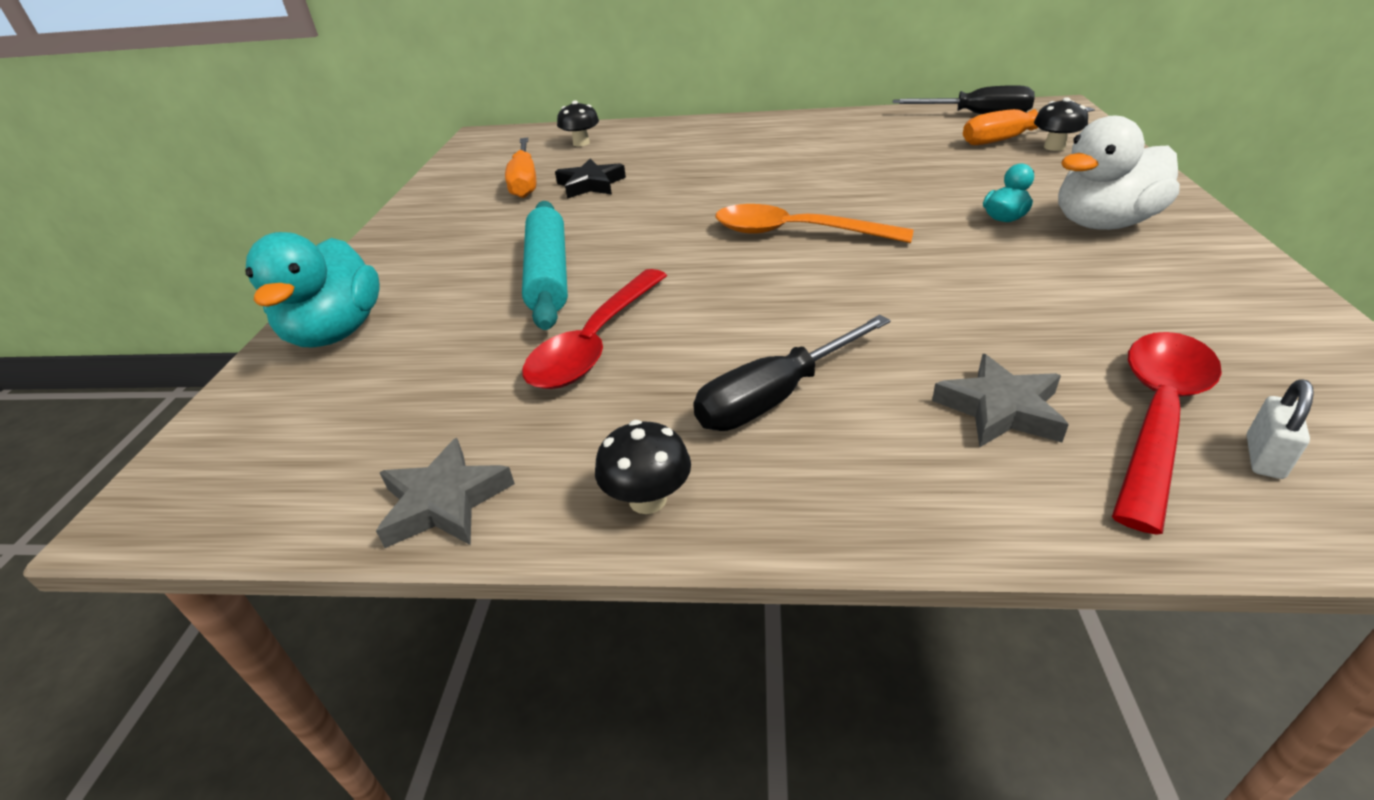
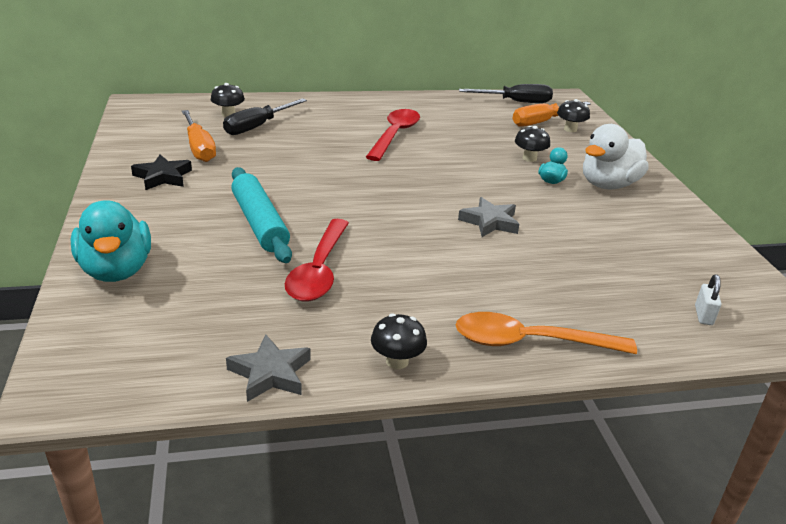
camera: 20 degrees left, 5 degrees down
black star [555,159,626,199] -> black star moved to [131,155,192,190]
black screwdriver [693,315,891,431] -> black screwdriver moved to [223,98,307,135]
orange spoon [715,204,914,243] -> orange spoon moved to [456,312,637,354]
grey star [932,354,1069,448] -> grey star moved to [458,197,519,237]
red spoon [1112,332,1222,535] -> red spoon moved to [366,109,420,161]
none -> black mushroom [515,126,550,162]

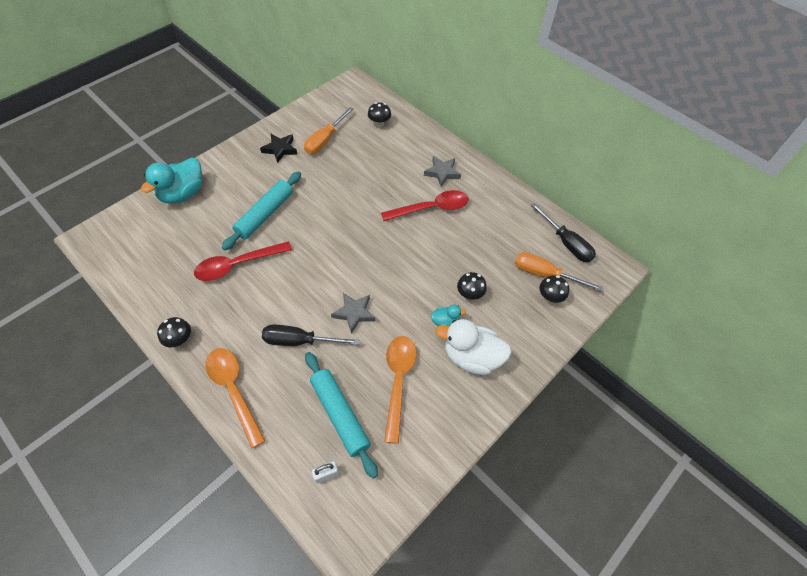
camera: 55 degrees right, 25 degrees up
black screwdriver [223,98,307,135] -> black screwdriver moved to [262,324,360,346]
grey star [226,334,311,402] -> grey star moved to [424,156,461,187]
none -> turquoise rolling pin [305,352,378,479]
none -> orange spoon [384,336,417,444]

